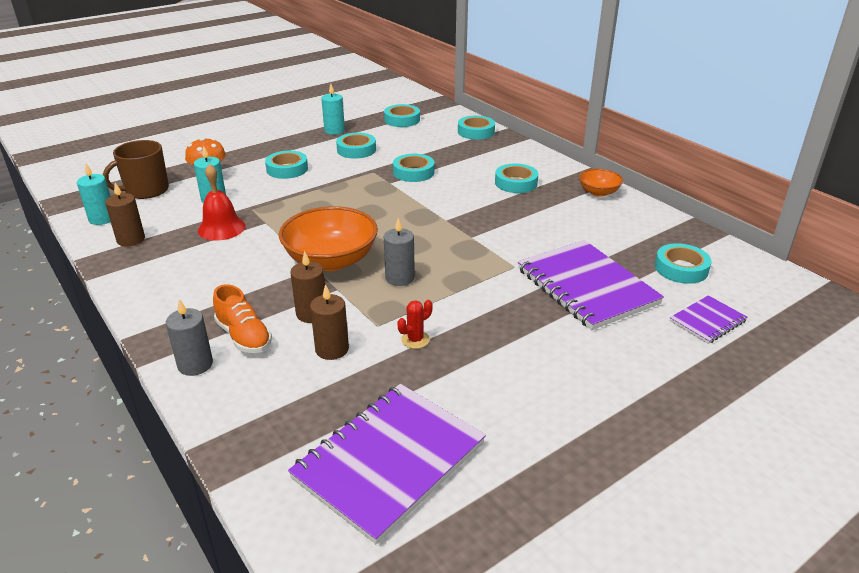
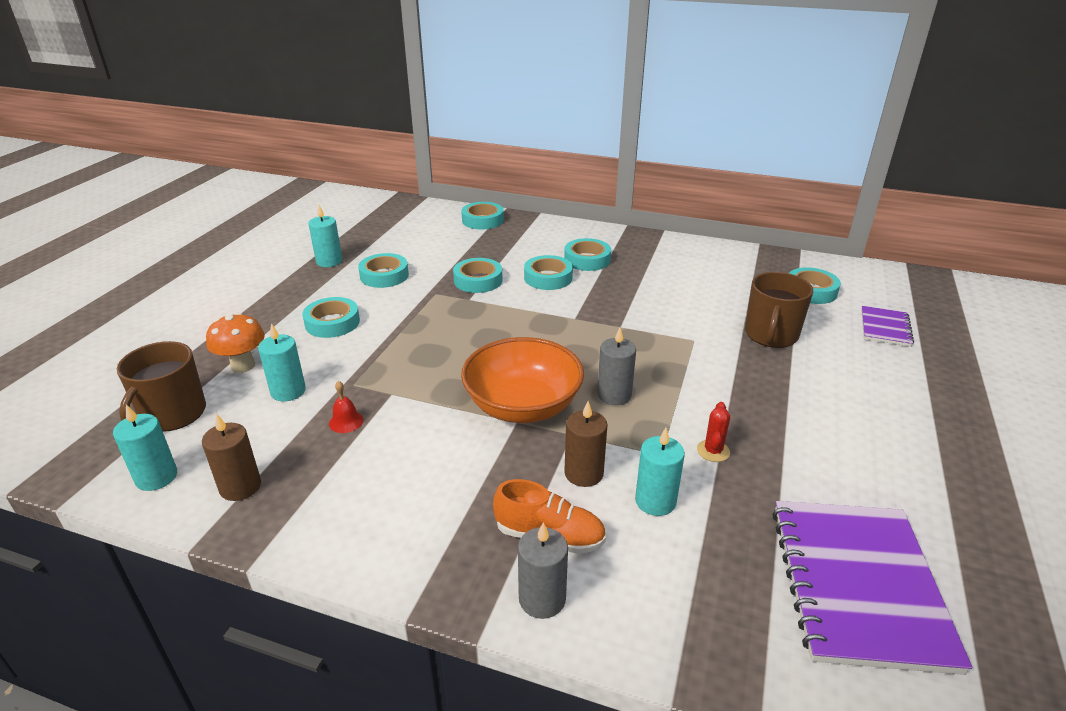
camera: 35 degrees left, 0 degrees up
red bell [198,164,246,241] -> red bell [329,381,364,433], size x0.53
brown candle [310,284,349,360] -> turquoise candle [635,428,685,516]
turquoise tape [384,104,420,127] -> turquoise tape moved to [524,255,573,290]
purple notebook [518,240,664,330] -> brown mug [745,272,813,348]
orange bowl [579,169,623,197] -> none

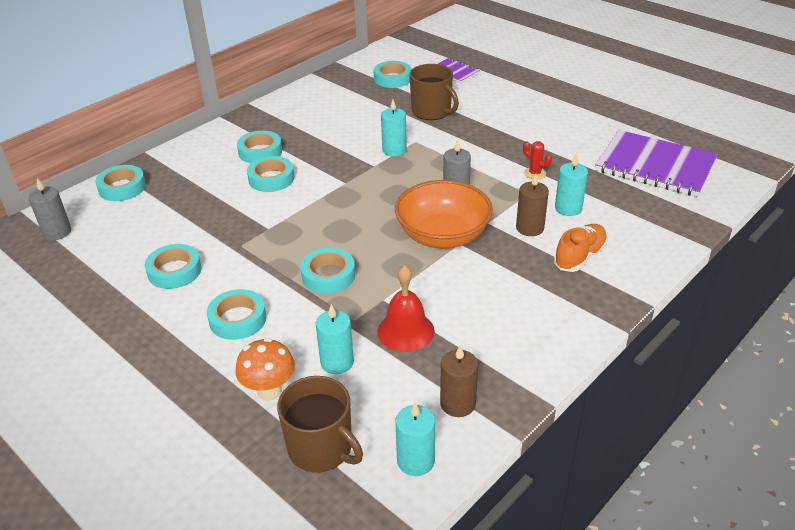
camera: 65 degrees left, 5 degrees up
turquoise candle [309,205,342,267] -> turquoise candle moved to [381,99,407,156]
red bell [329,381,364,433] -> red bell [377,265,435,352], size x1.87
turquoise tape [453,258,503,293] -> turquoise tape moved to [301,248,355,294]
grey candle [518,522,568,619] -> grey candle moved to [29,178,71,240]

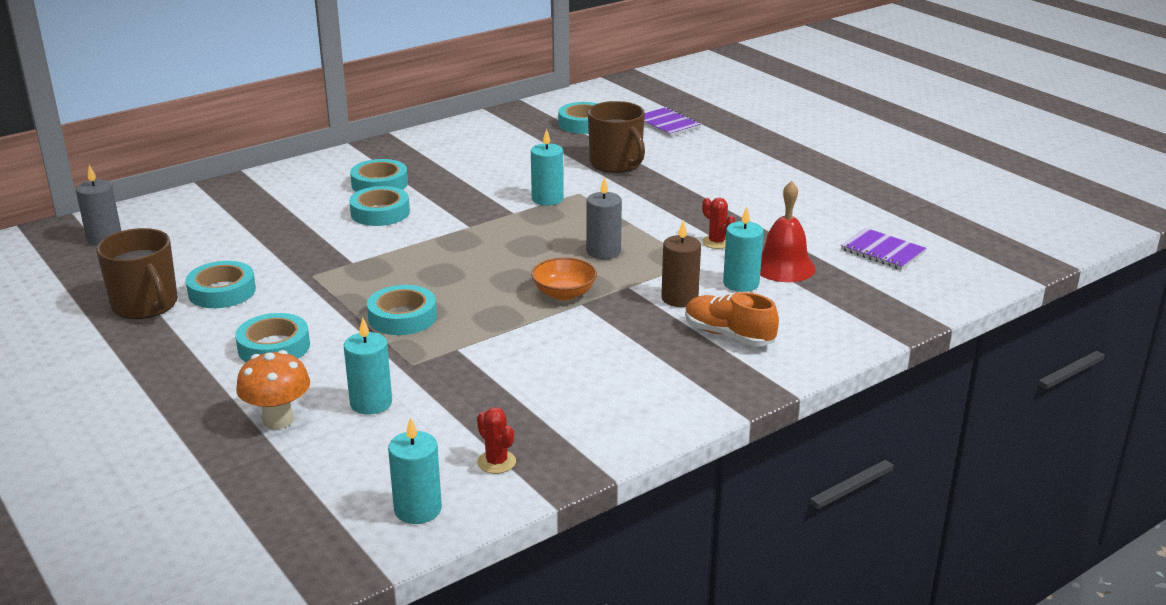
camera: 10 degrees right, 10 degrees down
turquoise tape [95,165,146,201] -> none
brown mug [277,376,363,472] -> brown mug moved to [96,228,178,319]
red bell [377,265,435,352] -> red bell moved to [760,181,816,282]
orange bowl [395,180,493,248] -> orange bowl [531,257,597,300], size x0.53
brown candle [440,345,478,417] -> red cactus [477,407,516,474]
orange shoe [554,224,608,272] -> orange shoe turned 105 degrees counterclockwise [685,292,779,346]
purple notebook [595,130,718,197] -> purple notebook [841,228,926,270], size x0.49

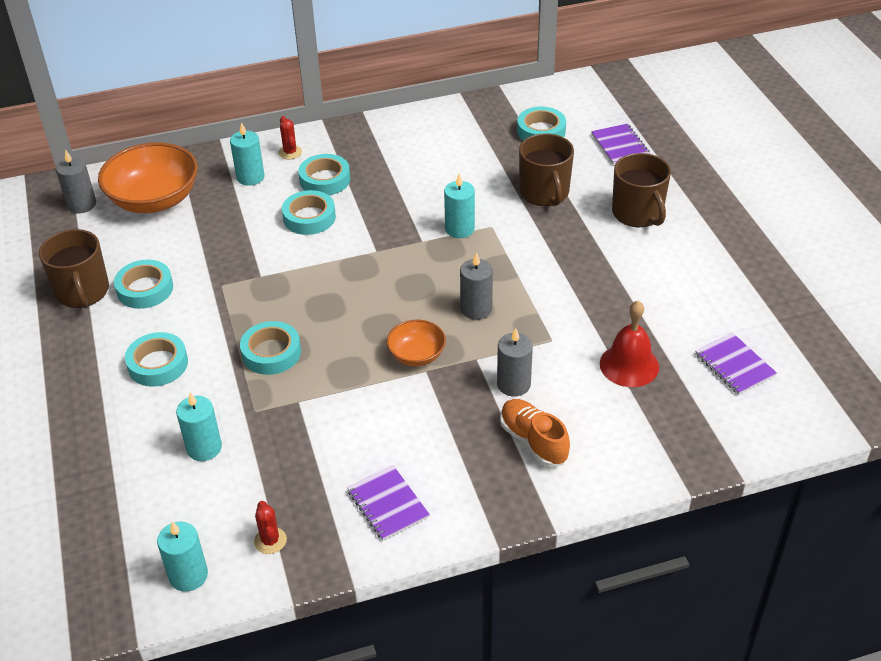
camera: 20 degrees right, 15 degrees up
orange mushroom [236,350,310,429] -> none
brown candle [661,220,701,307] -> grey candle [497,328,533,396]
red cactus [702,197,735,249] -> red cactus moved to [279,116,302,159]
turquoise candle [723,206,764,292] -> turquoise candle moved to [230,122,264,186]
none -> orange bowl [98,142,198,213]
none -> purple notebook [347,465,430,541]
none -> brown mug [612,153,671,227]

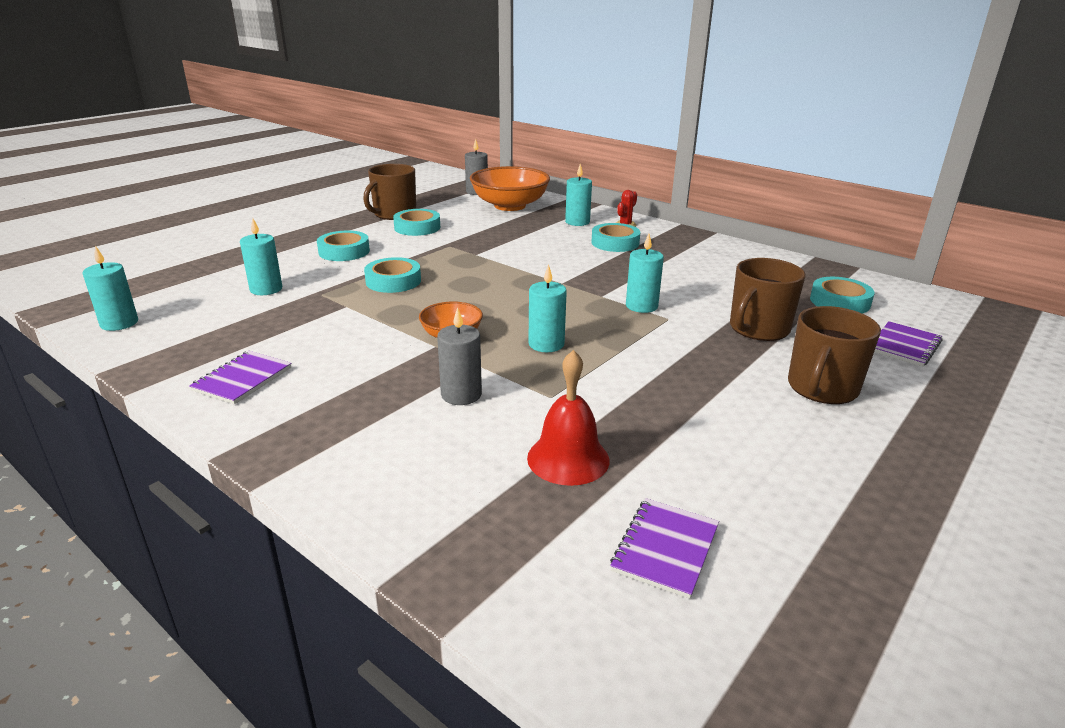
camera: 55 degrees right, 15 degrees down
red cactus [254,501,287,554] -> none
turquoise tape [282,190,336,235] -> none
grey candle [460,252,493,320] -> turquoise candle [528,264,567,352]
orange shoe [500,399,570,467] -> none

